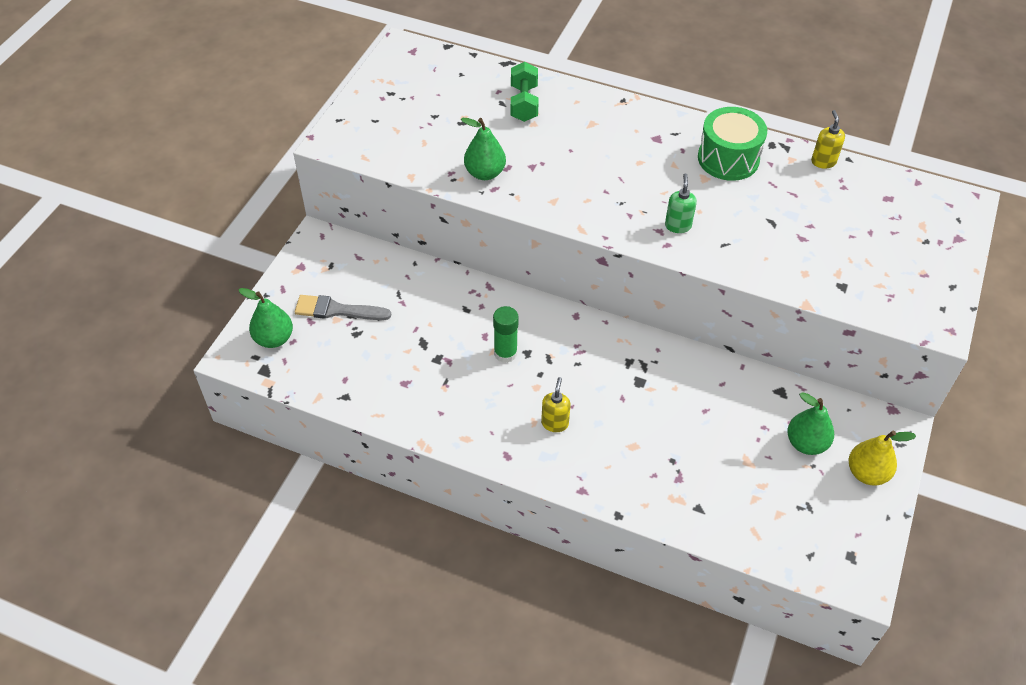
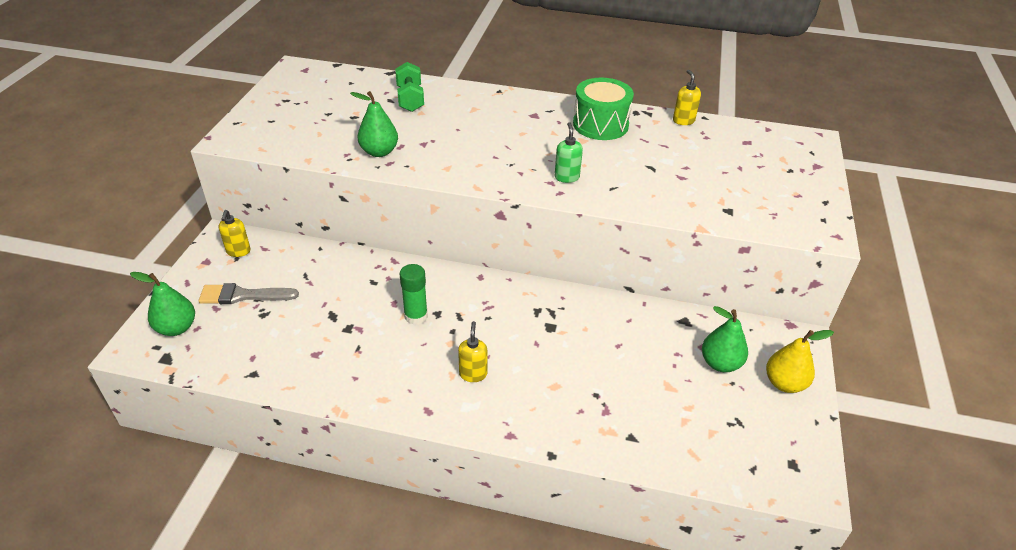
camera: 10 degrees left, 10 degrees down
none -> yellow soap dispenser [219,210,251,257]

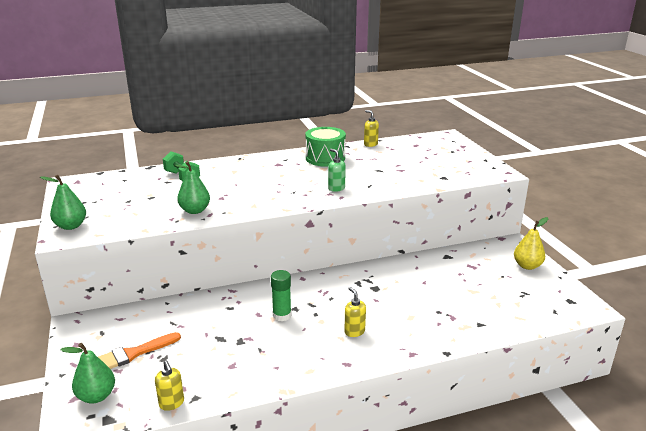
camera: 30 degrees left, 15 degrees down
grey brush [199,283,299,304] -> orange brush [98,332,181,369]
yellow soap dispenser [219,210,251,257] -> yellow soap dispenser moved to [155,361,184,411]
green pear [702,306,748,372] -> green pear moved to [40,175,86,230]

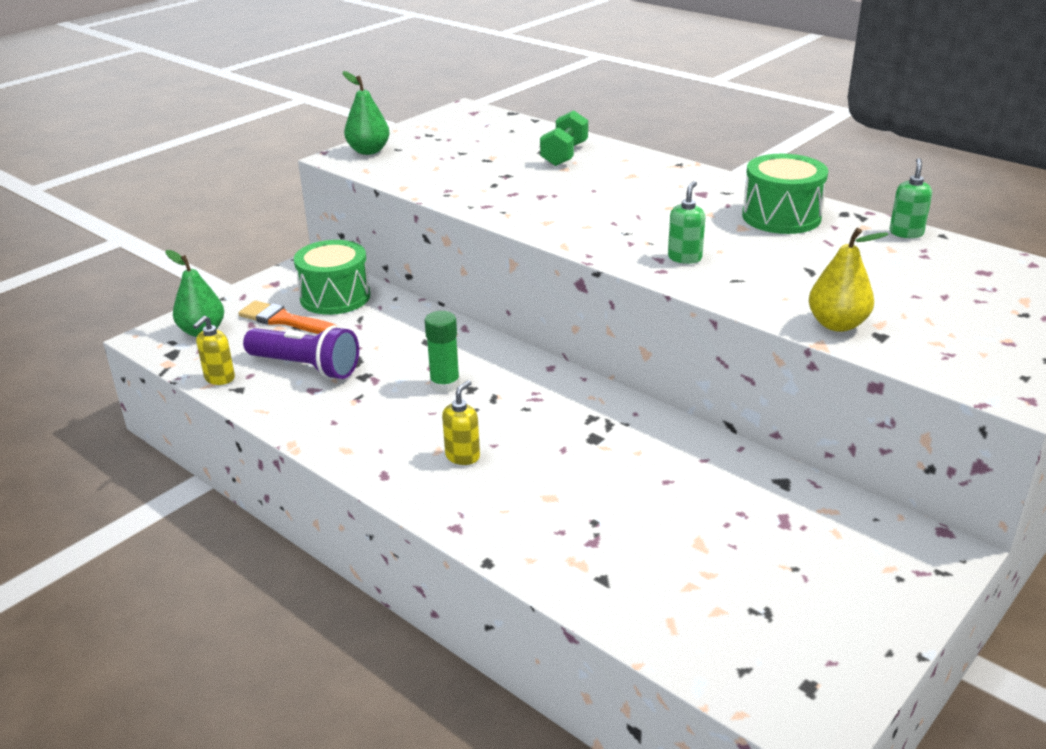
camera: 60 degrees right, 5 degrees up
green pear [174,161,210,214] -> none
yellow soap dispenser [364,110,379,147] -> green soap dispenser [889,158,932,238]
yellow pear [514,217,548,270] -> yellow pear moved to [809,228,889,332]
none -> purple flashlight [243,325,359,379]
none -> green drum [294,240,370,315]

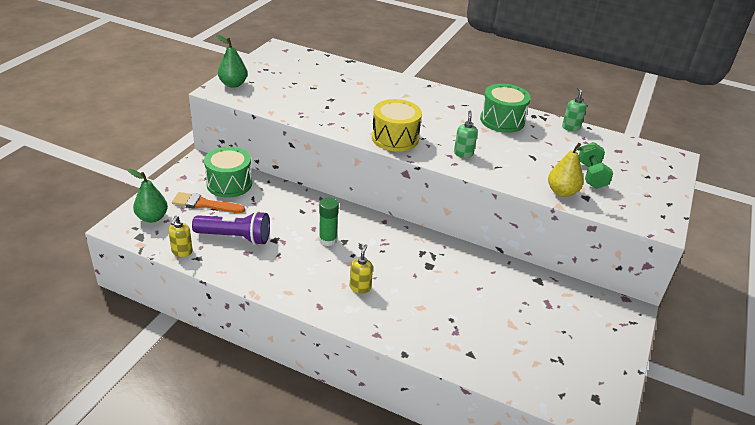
camera: 20 degrees left, 5 degrees up
green dumbbell [540,110,588,166] -> green dumbbell moved to [579,142,613,189]
none -> yellow drum [372,99,422,152]

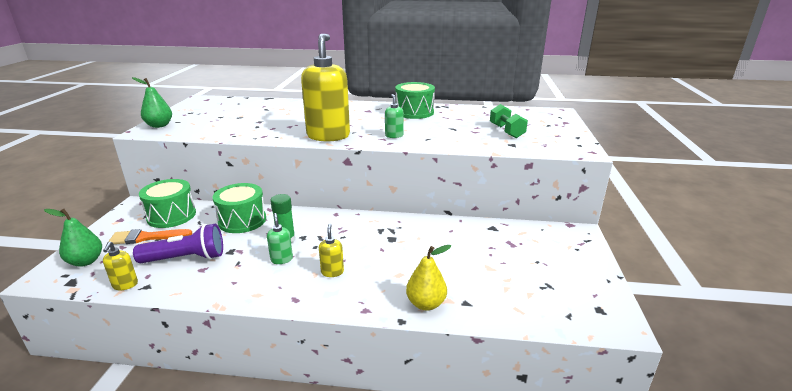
camera: 15 degrees left, 10 degrees down
yellow drum [372,99,422,152] -> yellow soap dispenser [301,34,350,142]
yellow pear [548,143,596,197] -> yellow pear moved to [406,245,451,310]
green soap dispenser [562,87,587,131] -> green soap dispenser moved to [267,213,293,264]
none -> green drum [213,183,266,233]

